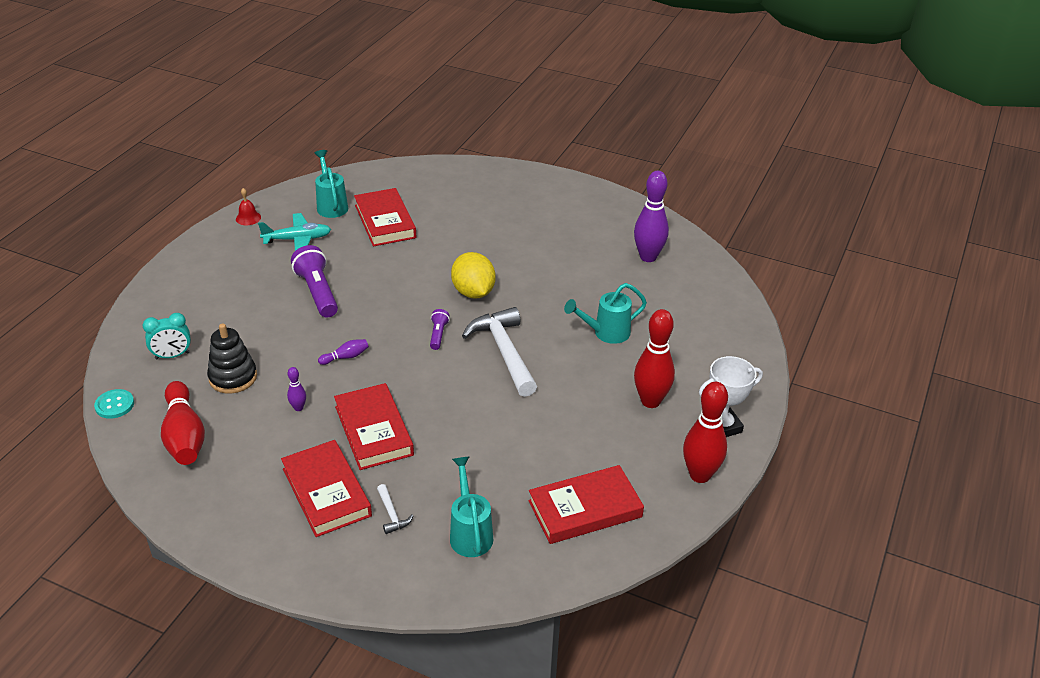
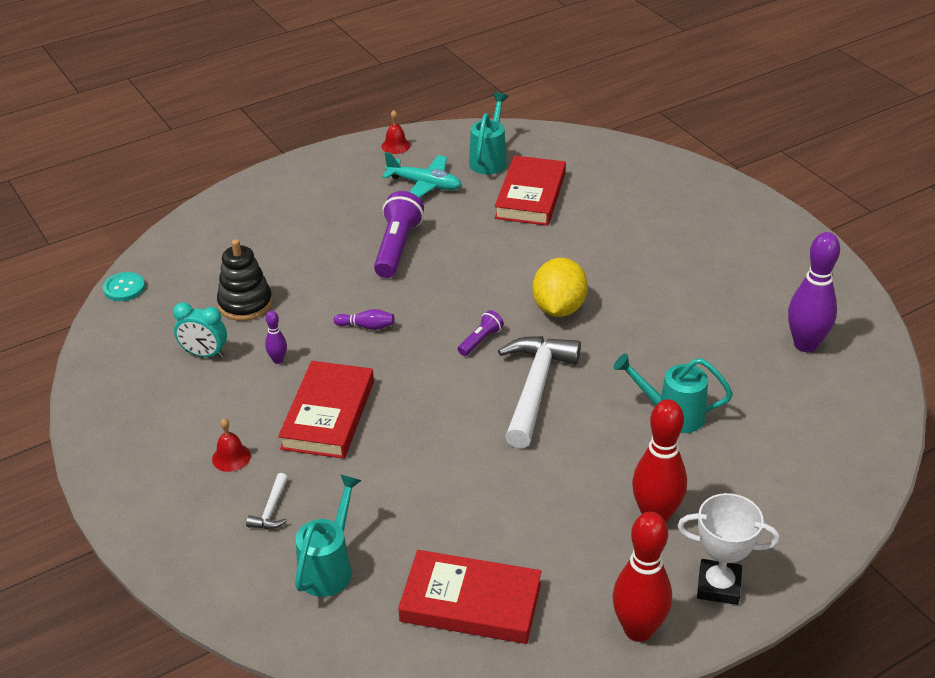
camera: 35 degrees right, 0 degrees up
turquoise clock [143,313,191,359] -> turquoise clock moved to [173,302,227,358]
red bowling pin [161,381,205,465] -> none
red book [281,440,372,537] -> red bell [212,418,251,472]

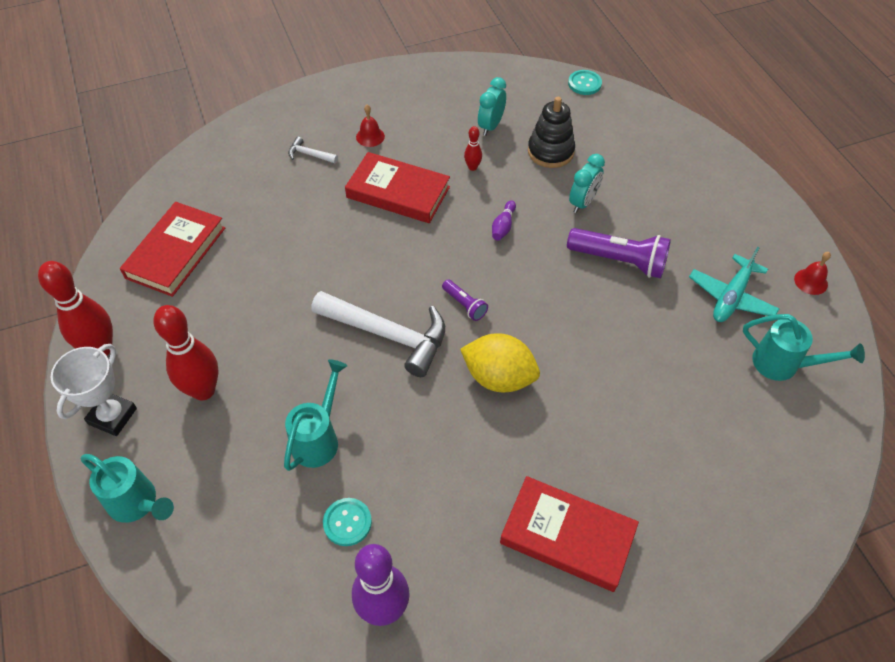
camera: 100 degrees right, 15 degrees up
purple bowling pin [265,311,287,364] -> red bowling pin [464,126,482,171]
turquoise watering can [295,474,362,597] -> turquoise watering can moved to [81,454,174,523]
red book [495,155,566,226] -> red book moved to [500,476,639,592]
none -> turquoise button [323,498,372,546]
none -> turquoise clock [569,154,605,213]

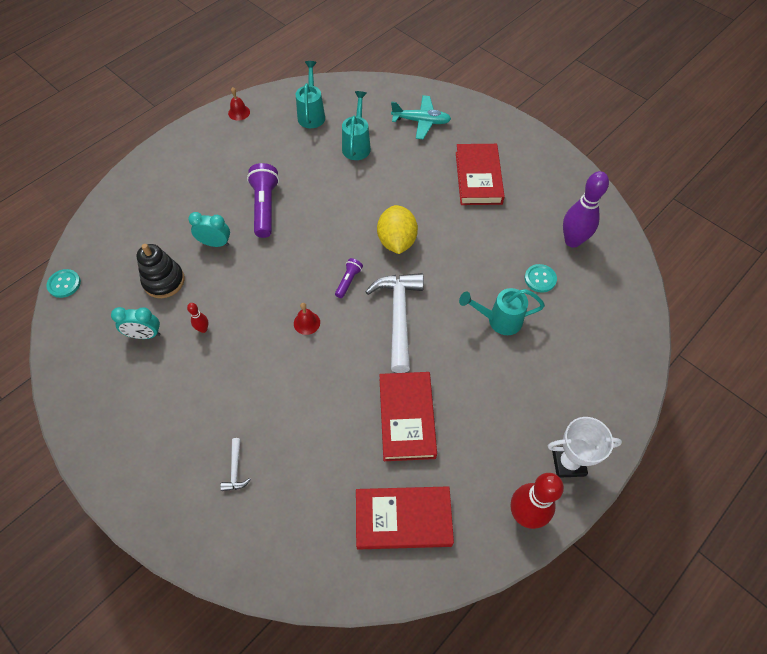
camera: 115 degrees left, 5 degrees up
turquoise watering can [81,454,174,523] -> turquoise watering can moved to [342,91,371,160]
red bowling pin [153,305,219,400] -> none
red book [345,152,450,223] -> red book moved to [379,372,437,461]
red bell [356,105,385,147] -> red bell moved to [294,303,320,335]
purple bowling pin [492,200,516,241] -> none
turquoise plane [689,247,779,322] -> turquoise plane moved to [391,95,451,139]

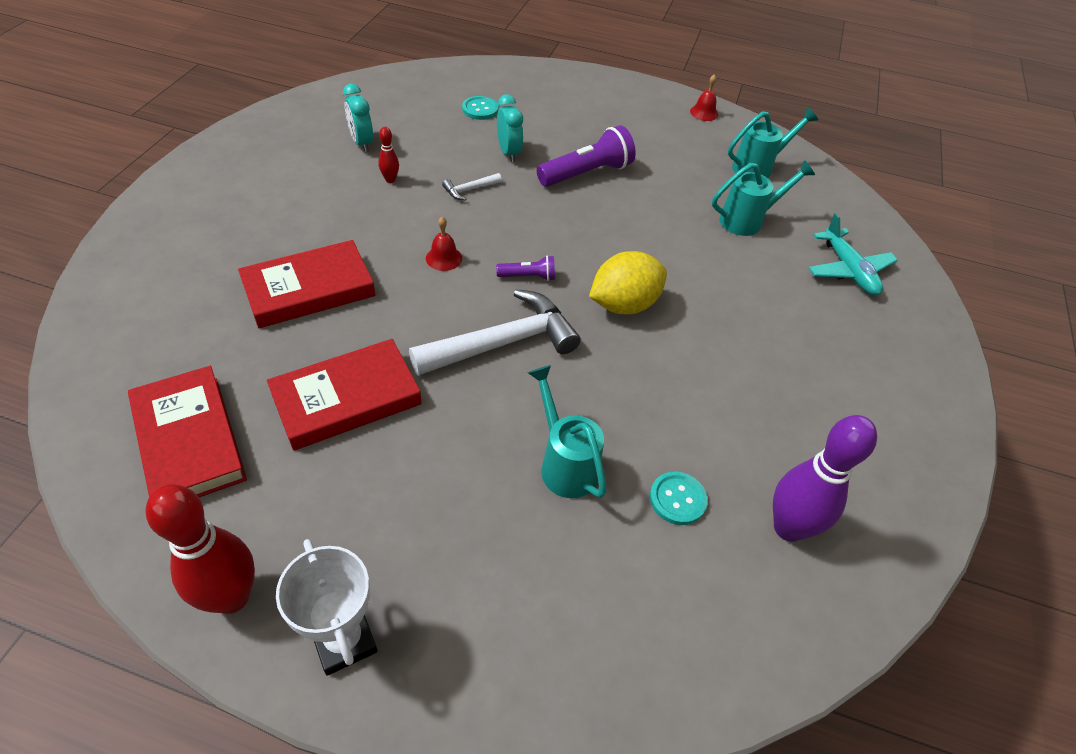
camera: 60 degrees right, 10 degrees down
turquoise button [46,269,81,298] -> turquoise button moved to [462,96,499,120]
black stacking toy [137,244,185,298] -> none
white hammer [220,438,251,491] -> white hammer moved to [442,173,502,200]
red book [456,144,505,205] -> red book moved to [238,240,375,328]

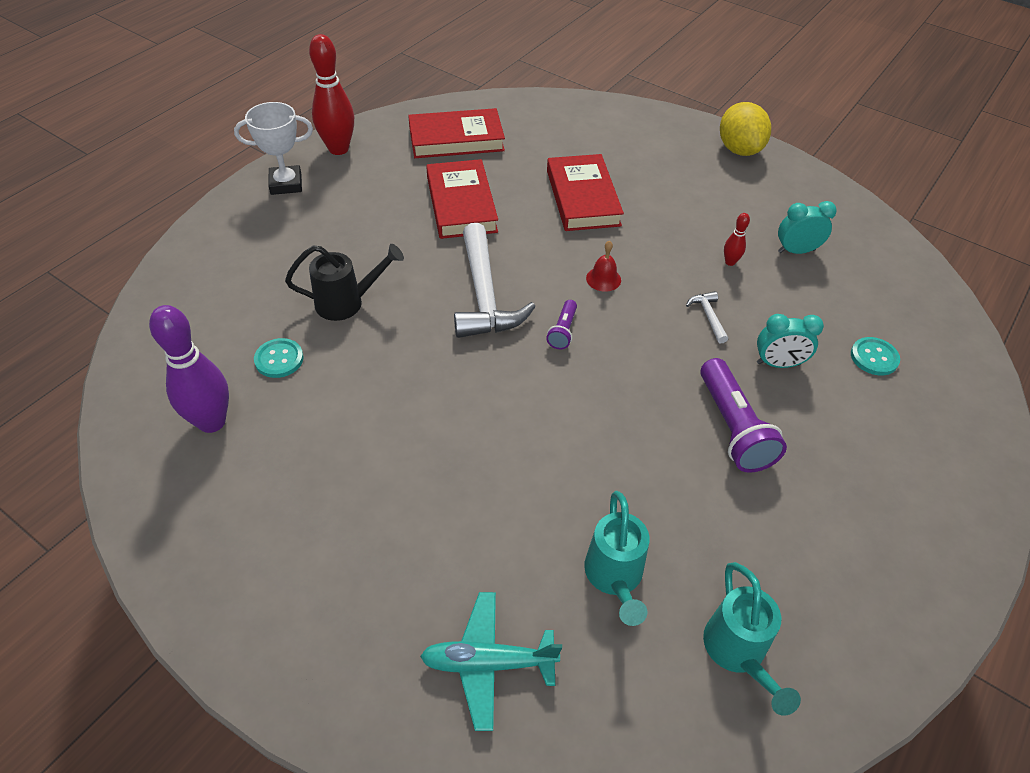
camera: 110 degrees right, 0 degrees up
turquoise watering can [528,365,607,498] -> black watering can [285,244,404,321]
yellow lemon [589,251,667,315] -> yellow lemon moved to [720,102,771,156]
red bell [690,74,718,121] -> none

